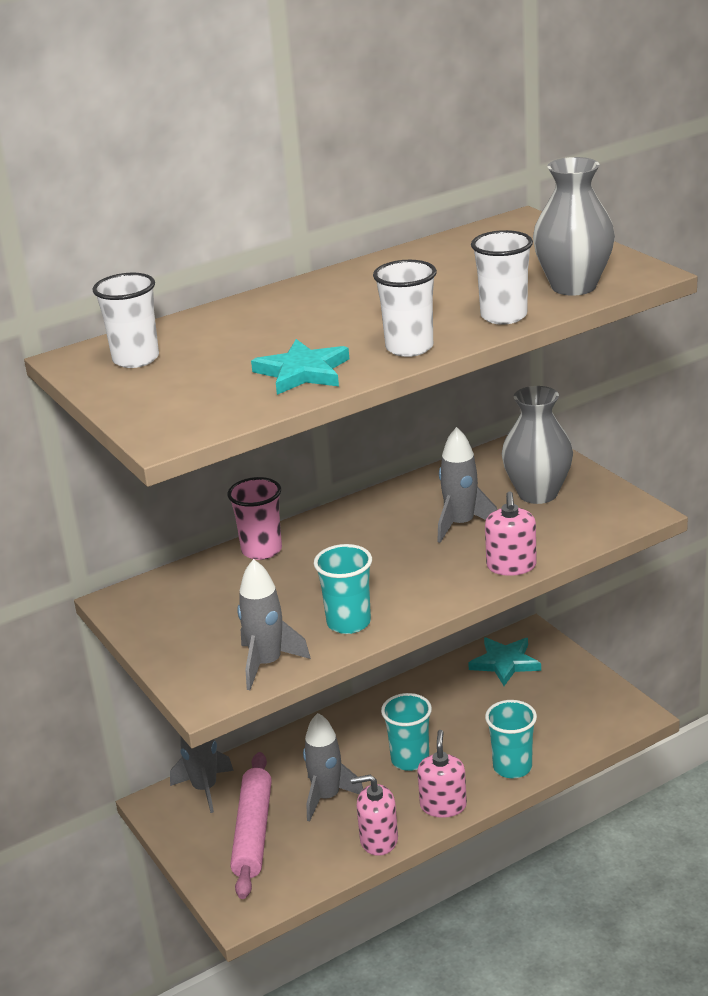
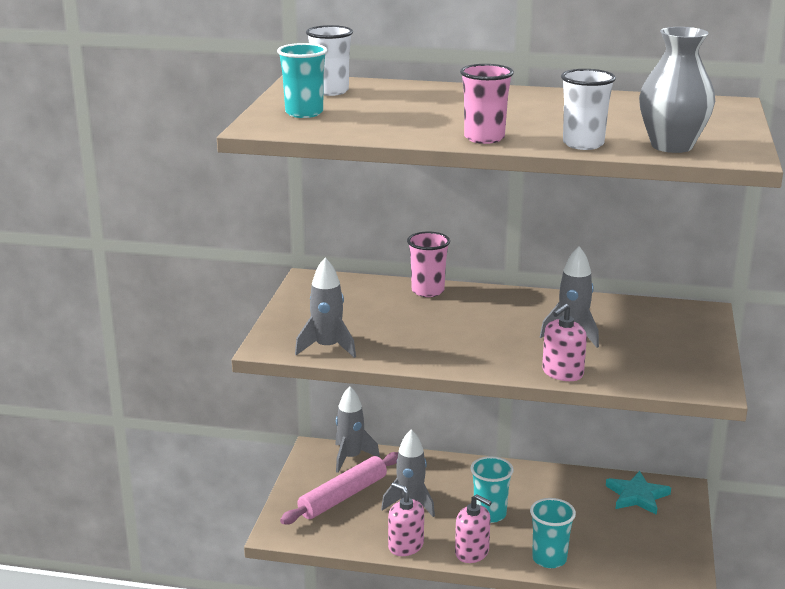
camera: 40 degrees right, 5 degrees down
turquoise star [251,339,349,395] -> none
turquoise cup [314,544,372,634] -> turquoise cup moved to [277,43,327,118]
white cup [373,260,437,357] -> pink cup [460,64,514,144]
pink soap dispenser [417,730,467,818] -> pink soap dispenser turned 75 degrees clockwise [455,494,492,563]
grey vase [502,386,573,504] -> none

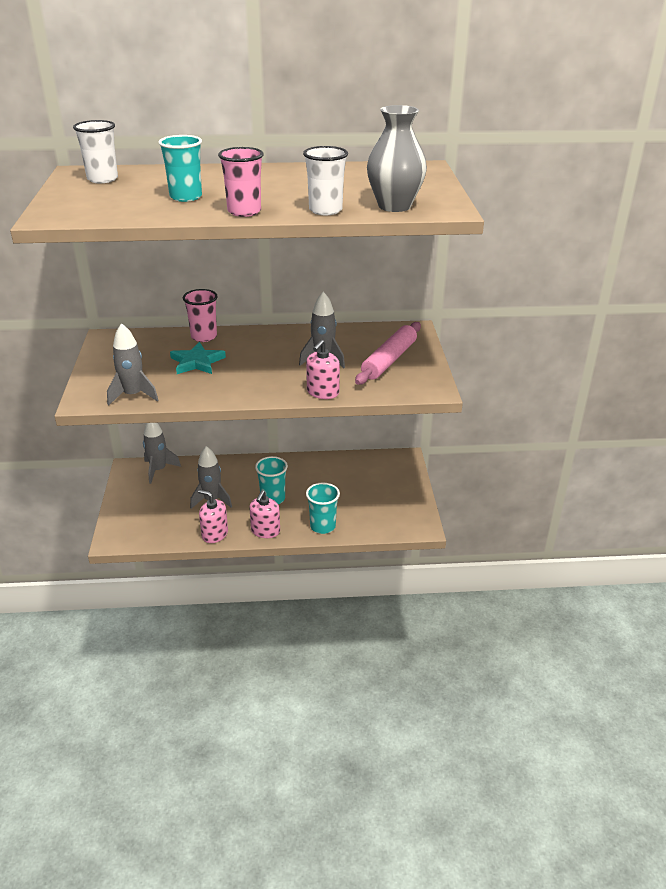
camera: 15 degrees left, 10 degrees up
turquoise cup [277,43,327,118] -> turquoise cup moved to [158,135,202,202]
pink rolling pin [280,452,398,524] -> pink rolling pin moved to [355,322,421,385]
pink soap dispenser [455,494,492,563] -> pink soap dispenser turned 90 degrees clockwise [249,490,280,538]
turquoise star [606,471,671,515] -> turquoise star moved to [170,342,226,374]

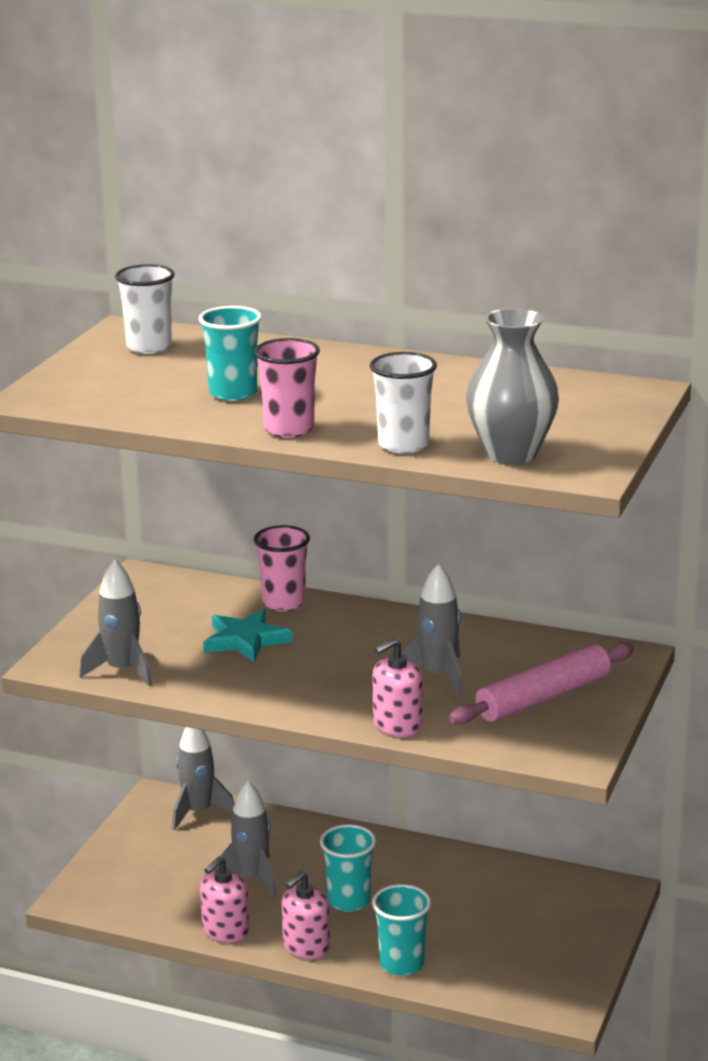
camera: 25 degrees right, 10 degrees down
pink soap dispenser [198,490,228,543] -> pink soap dispenser turned 105 degrees counterclockwise [200,856,249,943]

